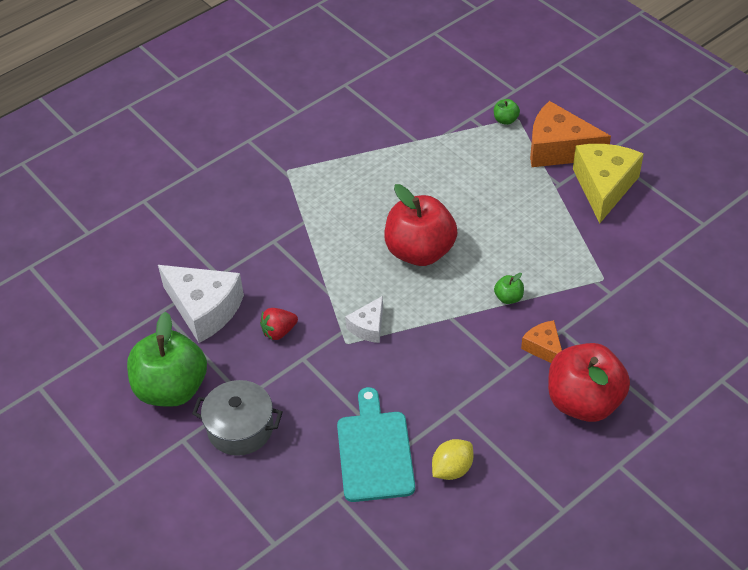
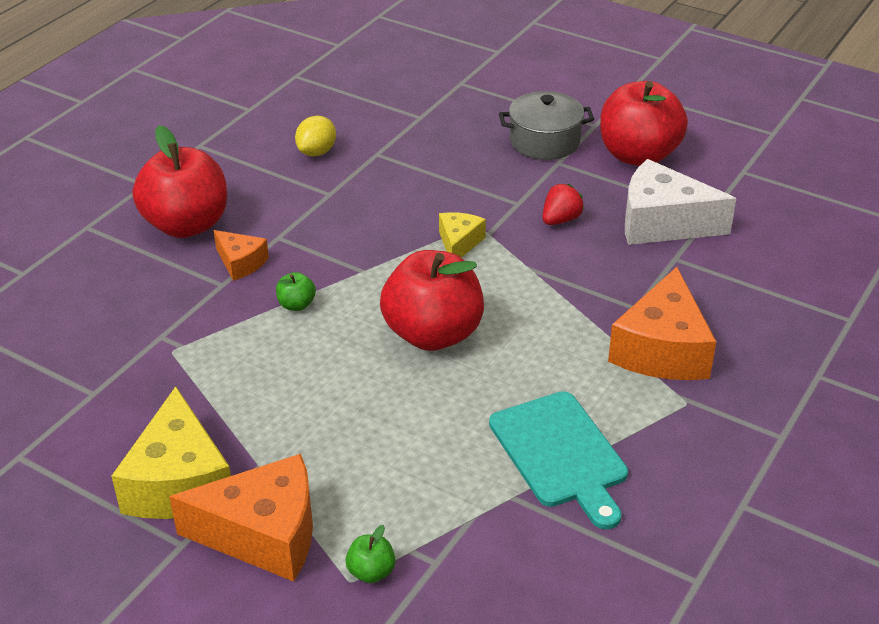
camera: 160 degrees right, 10 degrees down
green apple [127,312,207,407] -> red apple [600,81,688,166]
turquoise cutting board [337,387,415,502] -> turquoise cutting board moved to [489,391,628,530]
white cheese [345,296,383,343] -> yellow cheese [439,212,486,258]
none -> orange cheese [608,267,716,380]

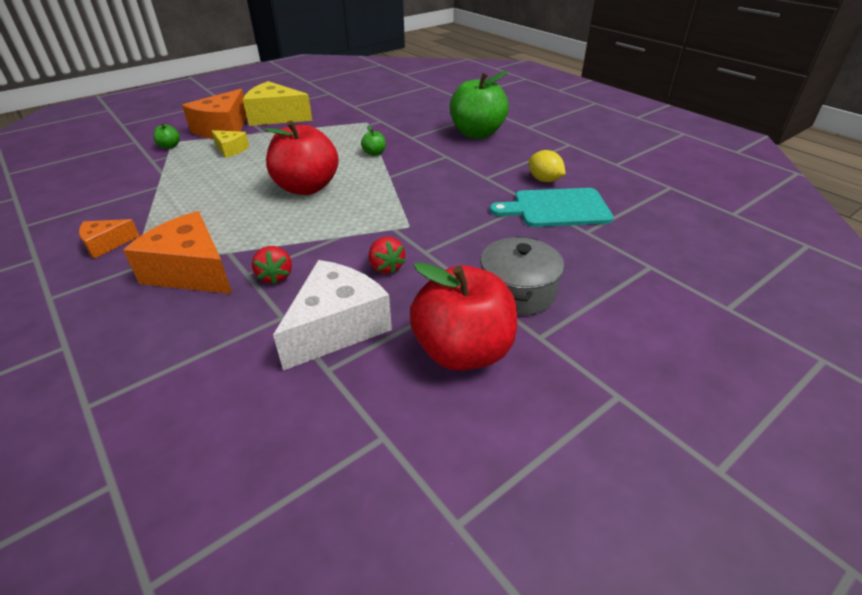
camera: 110 degrees right, 0 degrees up
red apple [133,125,227,238] -> green apple [450,71,509,139]
orange cheese [213,230,269,281] -> orange cheese moved to [79,219,139,259]
yellow cheese [439,212,486,258] -> yellow cheese moved to [212,130,249,158]
turquoise cutting board [489,391,628,530] -> turquoise cutting board moved to [490,188,613,227]
none -> red strawberry [252,246,292,284]

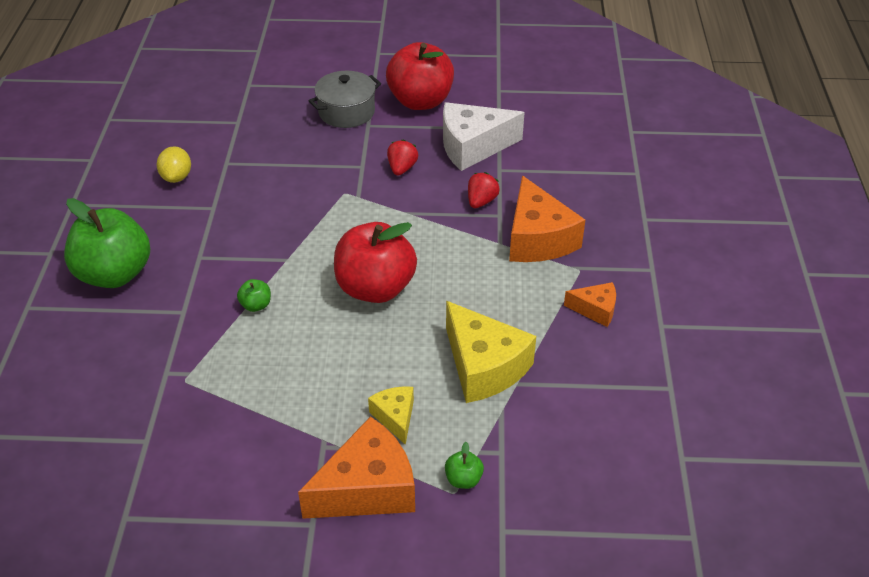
camera: 140 degrees left, 5 degrees up
yellow cheese [243,81,312,126] -> yellow cheese moved to [446,301,536,403]
turquoise cutting board [490,188,613,227] -> none

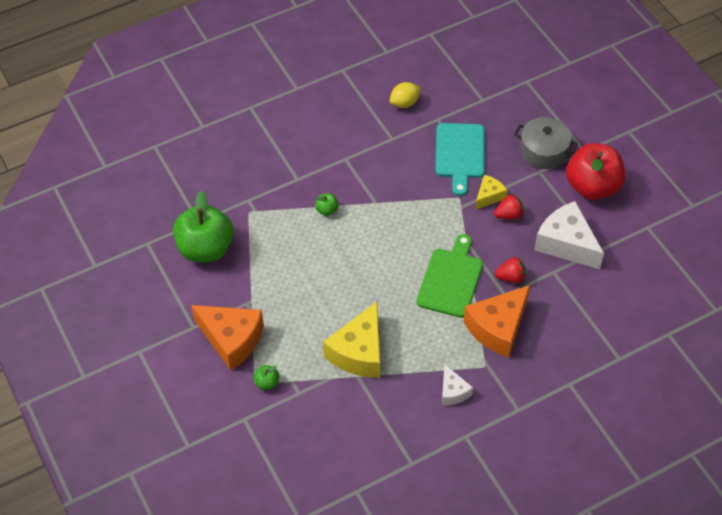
camera: 60 degrees right, 10 degrees up
green apple [64,198,150,288] -> green apple moved to [173,190,234,262]
red apple [334,222,417,303] -> none
yellow cheese [368,386,414,445] -> yellow cheese moved to [475,175,507,210]
orange cheese [564,282,616,327] -> white cheese [442,365,473,405]
none -> green cutting board [417,234,483,318]
none -> turquoise cutting board [436,123,485,196]

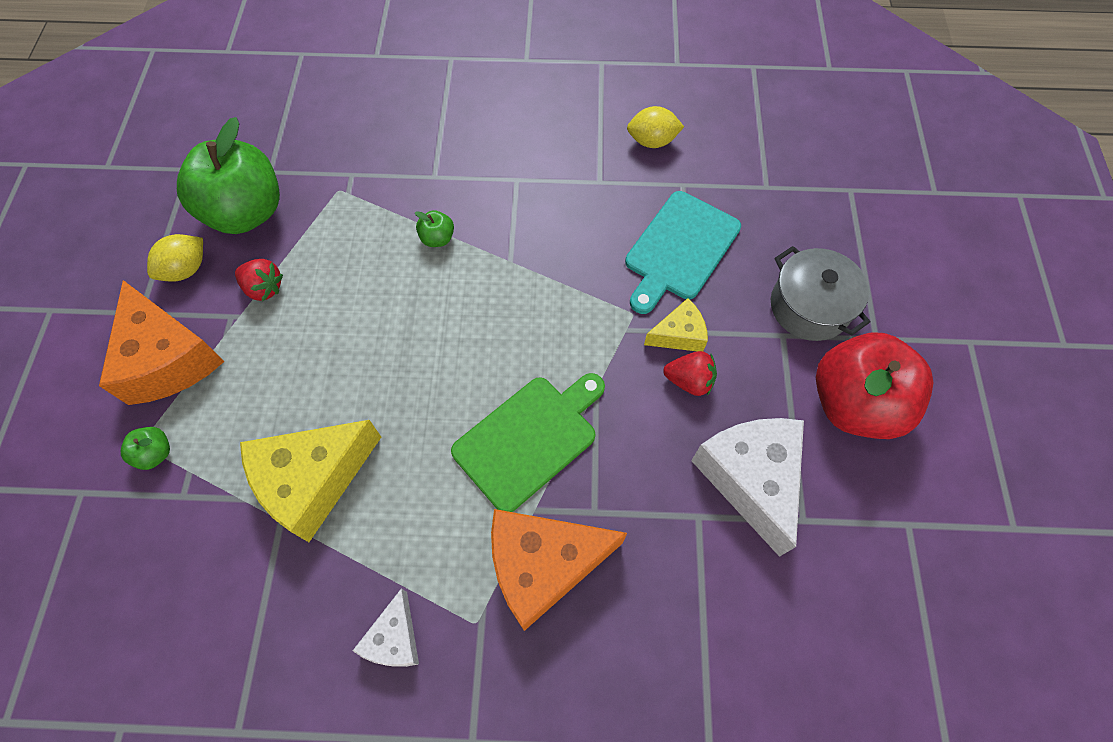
camera: 30 degrees right, 10 degrees up
red strawberry [495,257,526,283] -> red strawberry moved to [235,259,283,301]
none -> yellow lemon [147,234,203,282]

